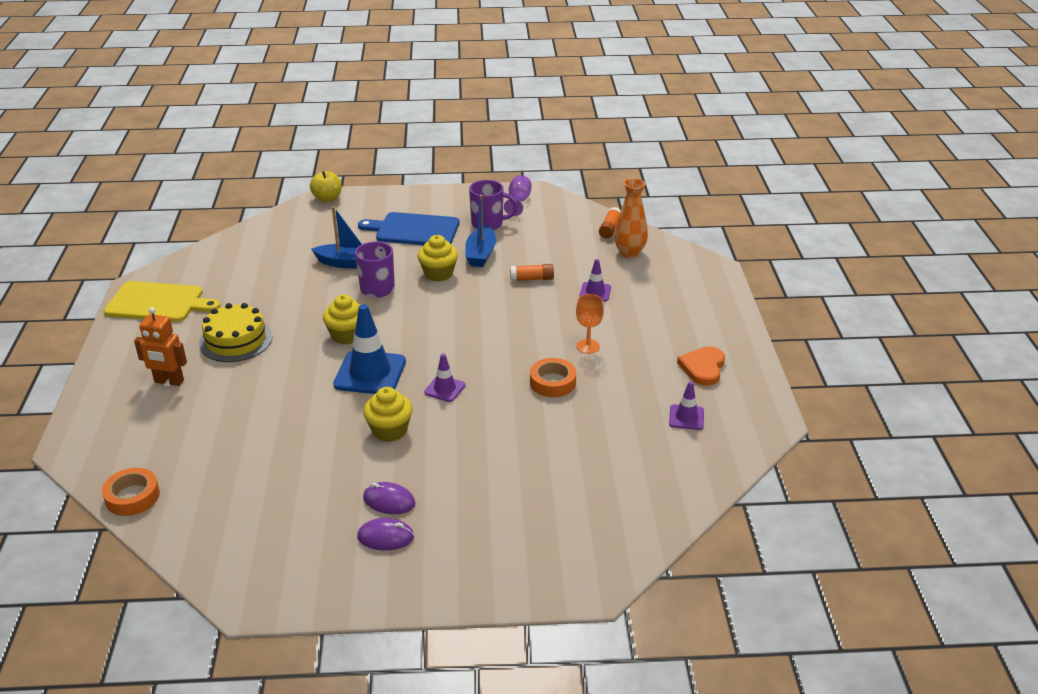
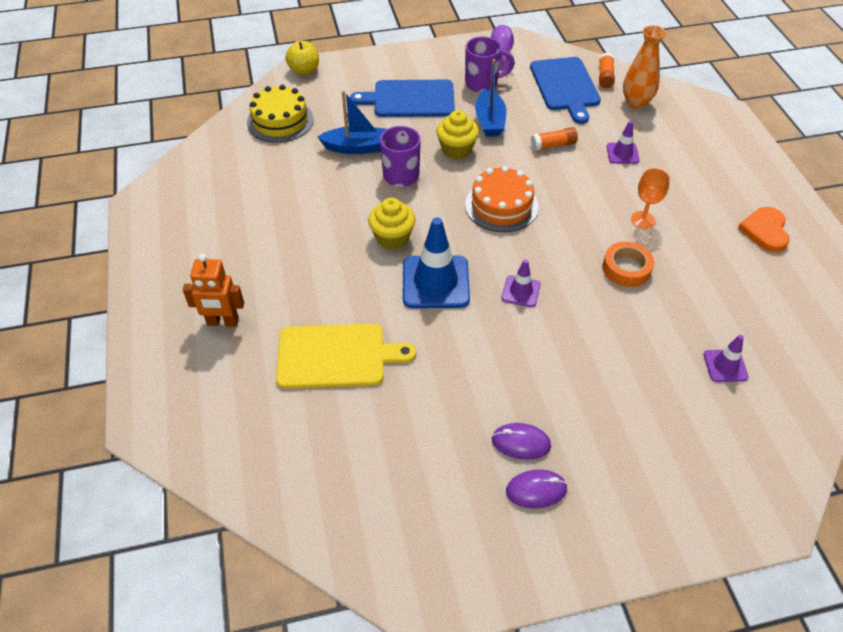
camera: 10 degrees left, 15 degrees up
orange tape [102,468,160,516] -> none
yellow cutting board [104,281,221,322] -> yellow cutting board moved to [276,324,416,389]
yellow cake [199,303,272,362] -> yellow cake moved to [247,84,314,143]
yellow cupcake [363,387,413,442] -> none
purple traffic cone [669,381,704,430] -> purple traffic cone moved to [704,335,748,382]
none -> orange cake [465,166,538,232]
none -> blue cutting board [530,57,601,124]

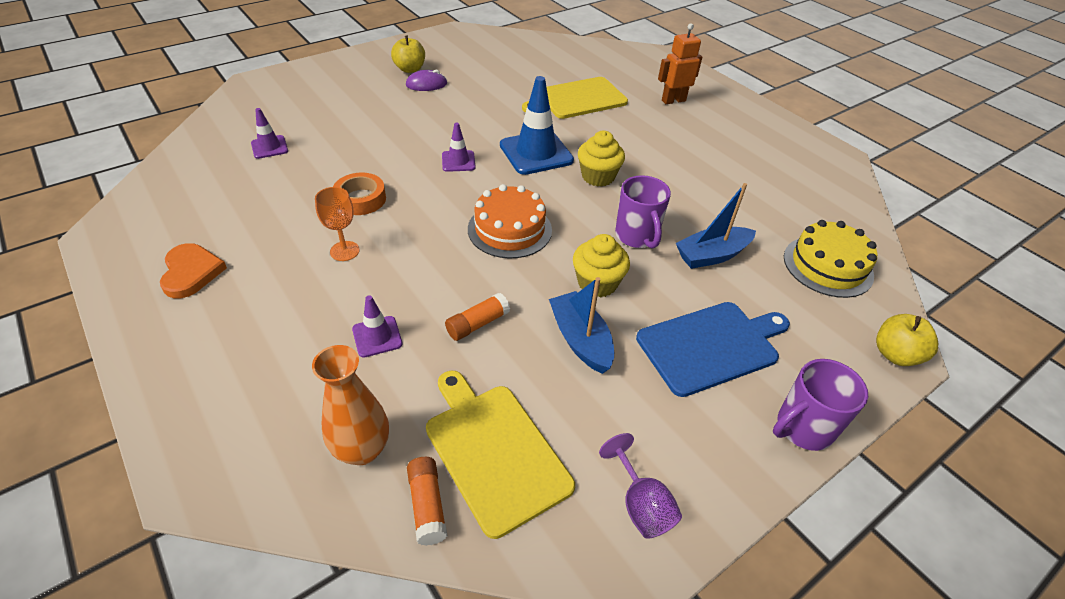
camera: 155 degrees right, 5 degrees down
purple mug [465,36,515,92] -> purple mug moved to [773,359,868,451]
purple mouse [506,469,568,509] -> yellow apple [391,35,425,73]
blue cutting board [530,57,601,124] -> yellow cutting board [426,371,575,539]

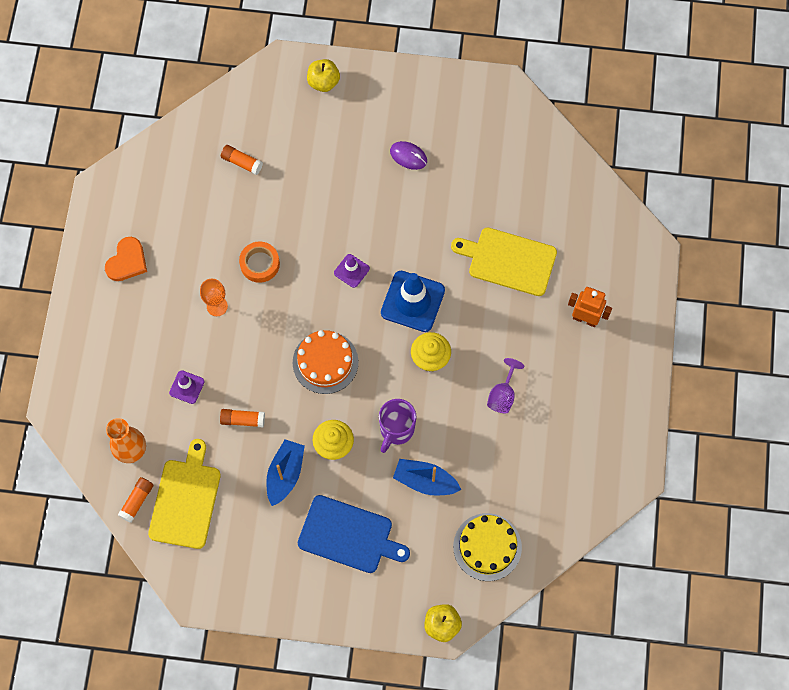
camera: 45 degrees right, 25 degrees up
purple traffic cone [251,108,288,159] -> orange glue stick [221,145,263,175]
yellow apple [391,35,425,73] -> yellow apple moved to [307,59,340,92]
purple goblet [599,433,682,538] -> purple goblet moved to [487,358,524,413]
purple mug [773,359,868,451] -> none

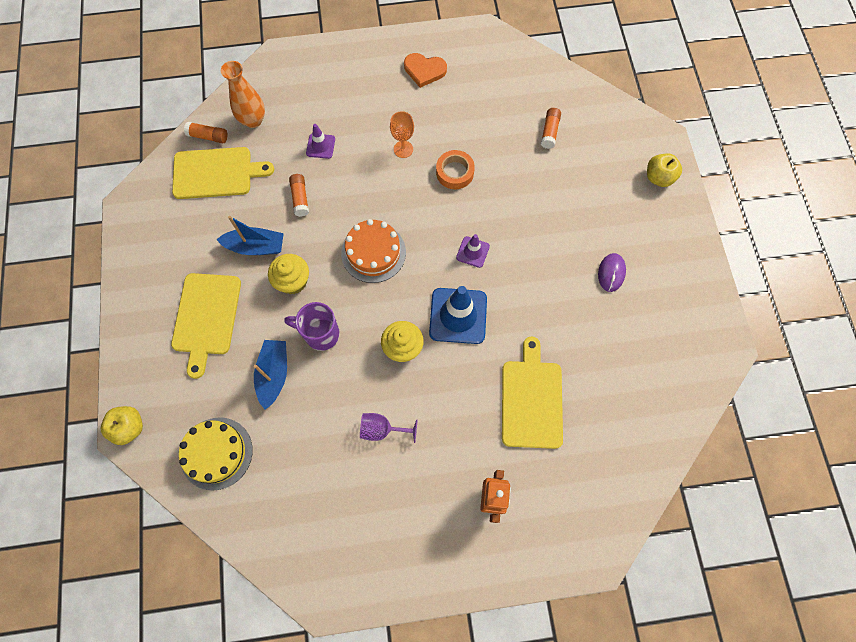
camera: 75 degrees right, 0 degrees up
blue cutting board [298,495,410,573] -> yellow cutting board [171,273,241,379]

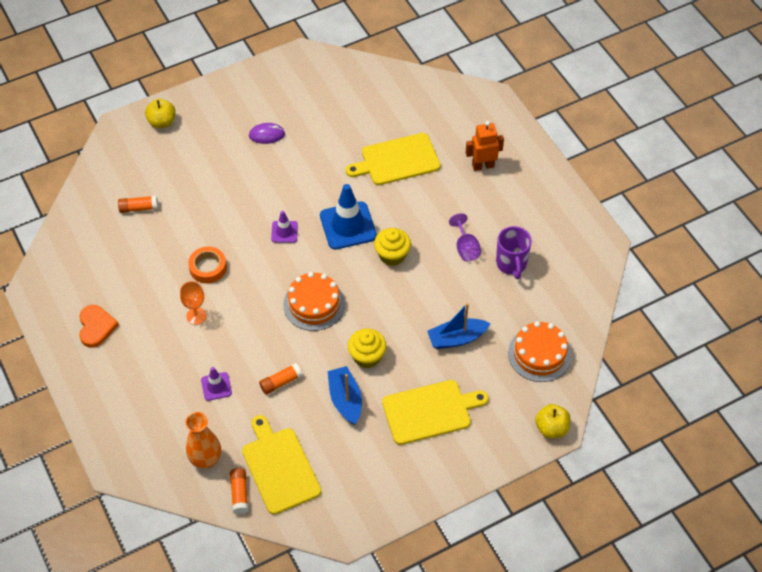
camera: 110 degrees left, 15 degrees down
yellow cake [179,417,253,491] -> orange cake [508,321,572,382]
purple mug [284,302,340,351] -> purple mug moved to [496,226,532,279]

